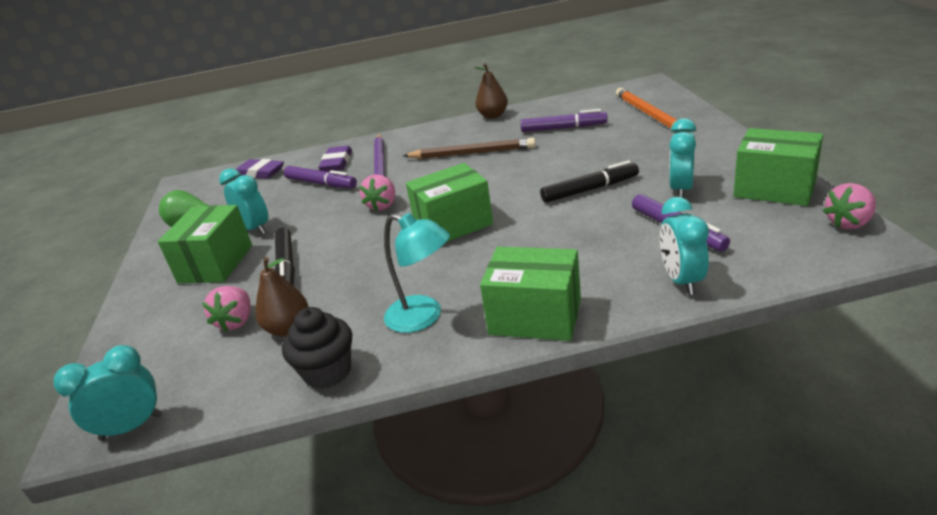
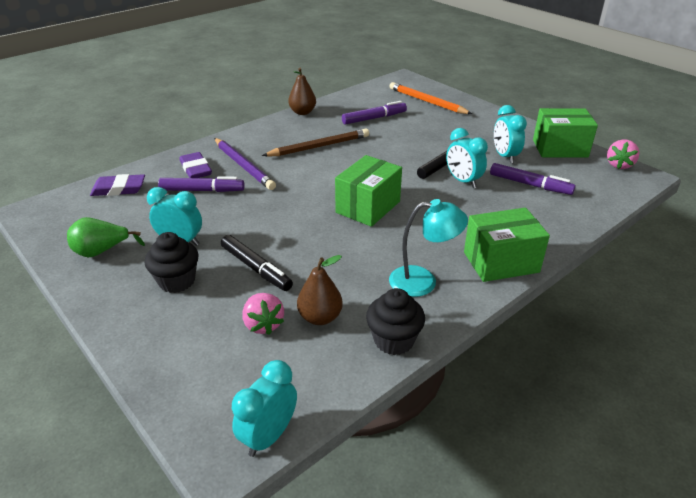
camera: 35 degrees left, 5 degrees up
green box [158,205,252,283] -> black cupcake [145,232,199,293]
pink strawberry [359,174,395,211] -> none
turquoise clock [660,197,709,295] -> turquoise clock moved to [446,128,488,188]

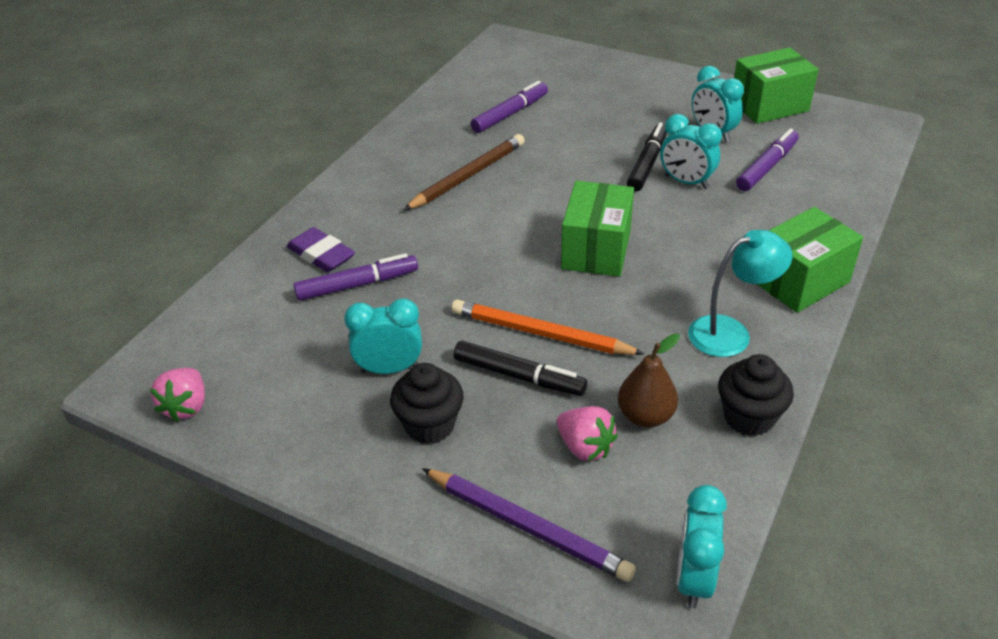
camera: 20 degrees left, 5 degrees up
green pear [67,217,145,258] -> none
purple eraser [90,174,145,196] -> none
purple pencil [214,138,276,190] -> purple pencil moved to [422,468,636,582]
brown pear [288,68,316,115] -> none
orange pencil [389,82,472,114] -> orange pencil moved to [452,299,645,355]
purple marker [490,163,576,195] -> purple marker turned 60 degrees counterclockwise [736,129,799,191]
pink strawberry [607,139,639,169] -> pink strawberry moved to [150,368,205,422]

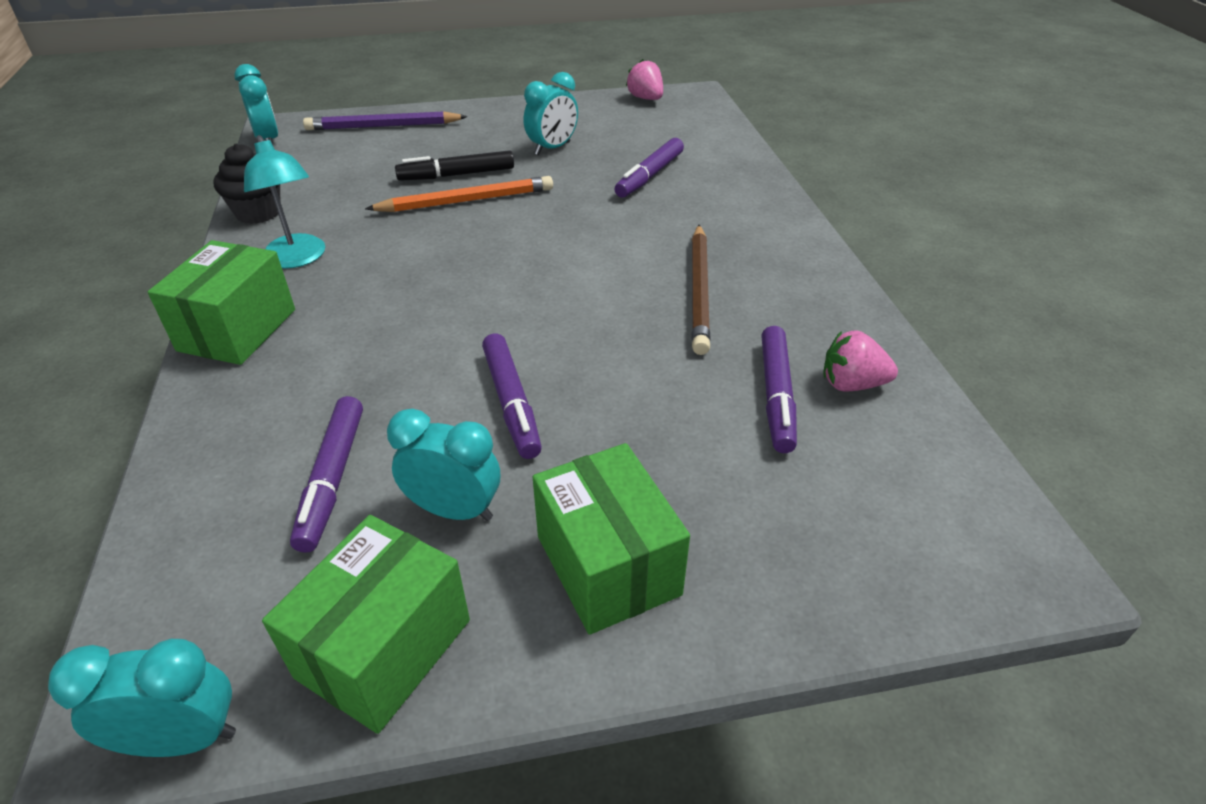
camera: 140 degrees right, 0 degrees up
purple eraser [287,227,355,272] -> none
black cupcake [390,363,464,444] -> none
pink strawberry [557,406,618,461] -> pink strawberry moved to [823,330,898,391]
green box [561,181,634,277] -> green box moved to [533,443,690,635]
brown pear [618,334,680,428] -> none
black marker [627,122,667,191] -> purple marker [482,333,542,459]
turquoise clock [660,114,722,189] -> turquoise clock moved to [48,639,236,757]
turquoise lamp [688,230,793,357] -> turquoise lamp turned 60 degrees counterclockwise [244,135,325,269]

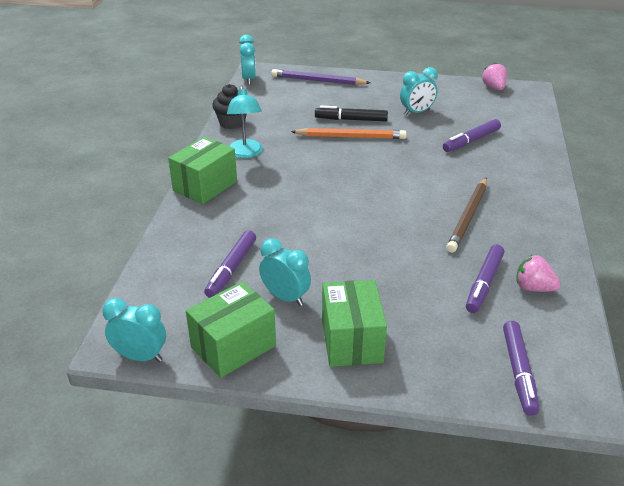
camera: 20 degrees right, 5 degrees down
purple marker [482,333,542,459] -> purple marker moved to [503,321,539,416]

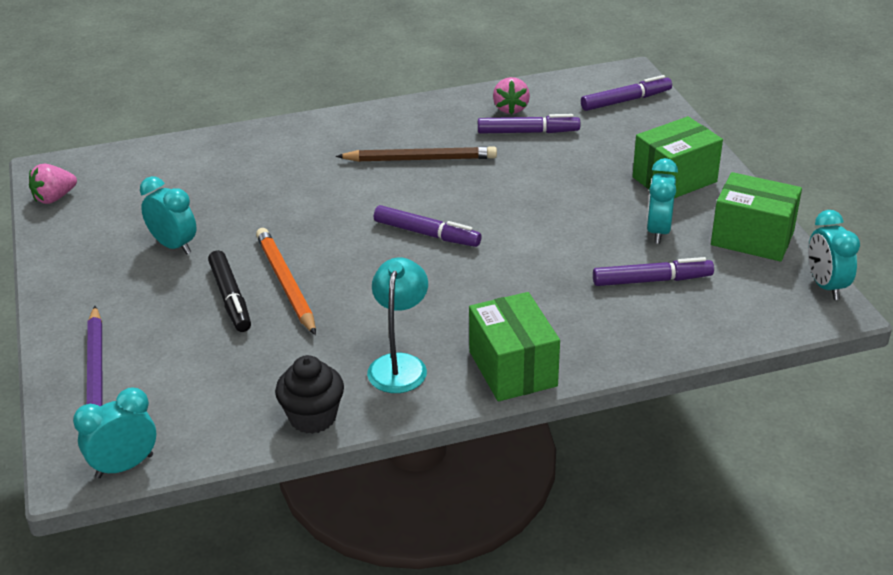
camera: 115 degrees left, 0 degrees up
green box [168,137,237,204] -> green box turned 60 degrees clockwise [469,292,560,401]
turquoise lamp [227,85,263,158] -> turquoise lamp turned 45 degrees counterclockwise [367,257,428,393]
purple marker [443,119,501,152] -> purple marker moved to [374,205,482,247]

